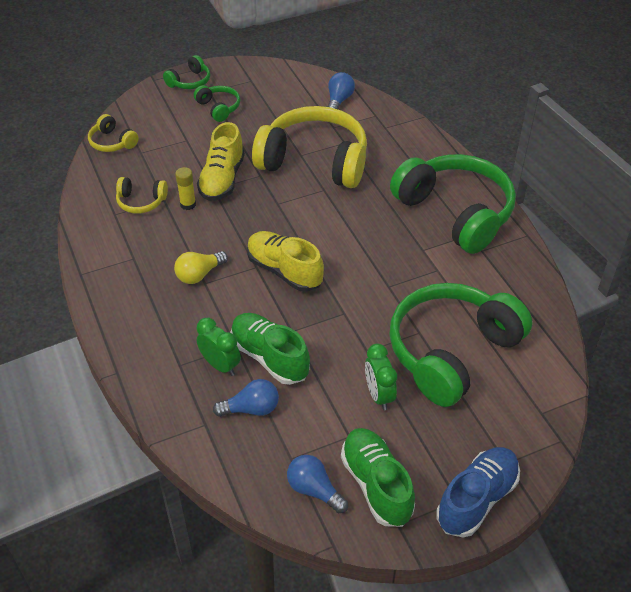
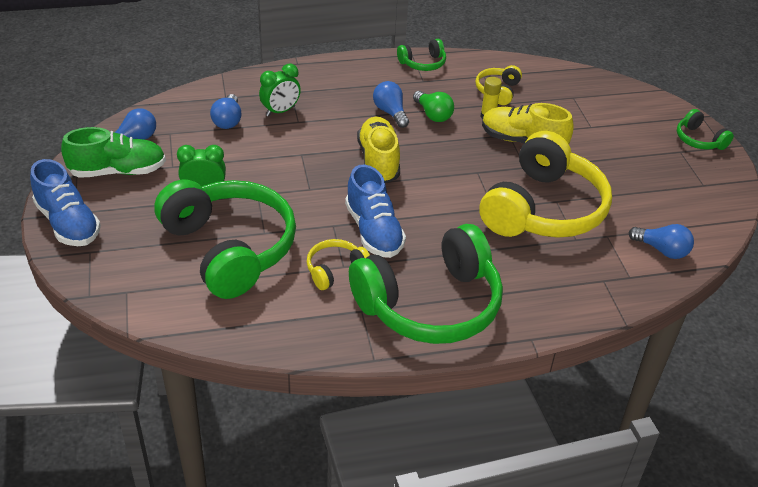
camera: 100 degrees right, 5 degrees down
yellow headphones [88,114,139,152] -> yellow headphones moved to [307,239,370,290]
yellow light bulb [174,251,228,284] -> blue light bulb [373,81,409,128]
green headphones [194,85,240,122] -> green headphones moved to [397,39,446,71]
green shoe [231,313,310,385] -> none
yellow shoe [247,231,324,291] -> yellow shoe turned 60 degrees counterclockwise [357,117,400,183]
none -> blue shoe [345,165,406,258]
none -> green light bulb [413,91,454,122]

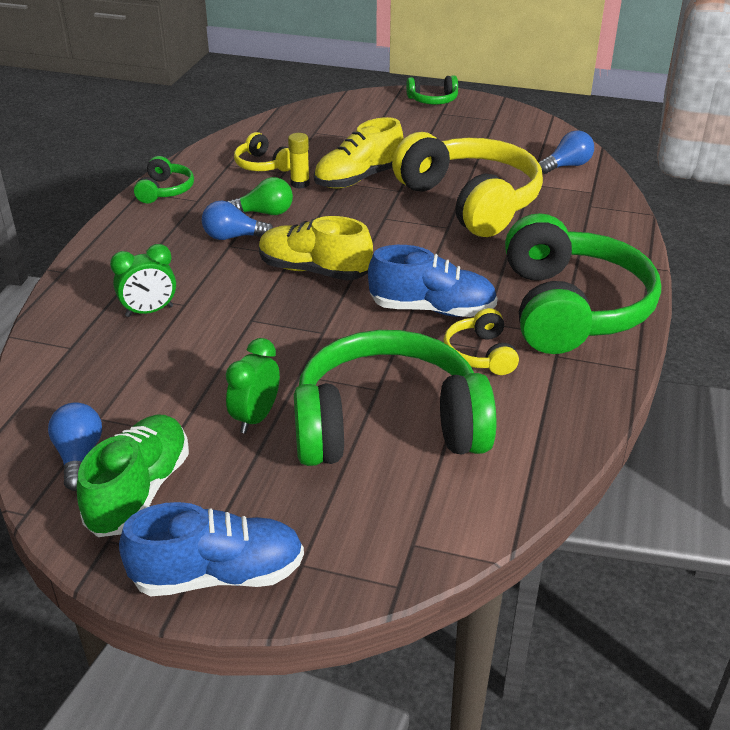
camera: 60 degrees left, 5 degrees down
blue light bulb [210,94,242,129] -> none
green clock [259,64,301,117] -> green clock turned 75 degrees clockwise [110,244,176,317]

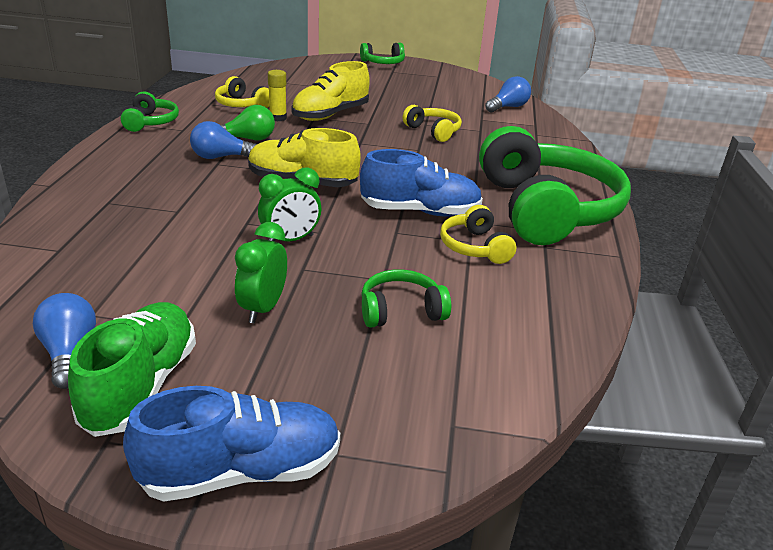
camera: 10 degrees left, 5 degrees down
green clock [110,244,176,317] -> green clock moved to [258,167,321,242]
green headphones [294,330,496,466] -> green headphones [361,269,451,328], size x0.44
yellow headphones [392,132,543,237] -> yellow headphones [403,105,462,142], size x0.44

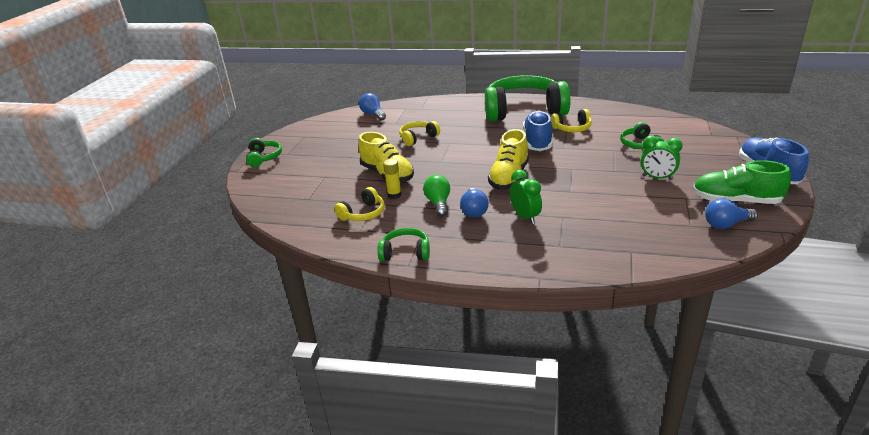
camera: 80 degrees left, 0 degrees up
green clock [258,167,321,242] -> green clock moved to [510,170,542,224]

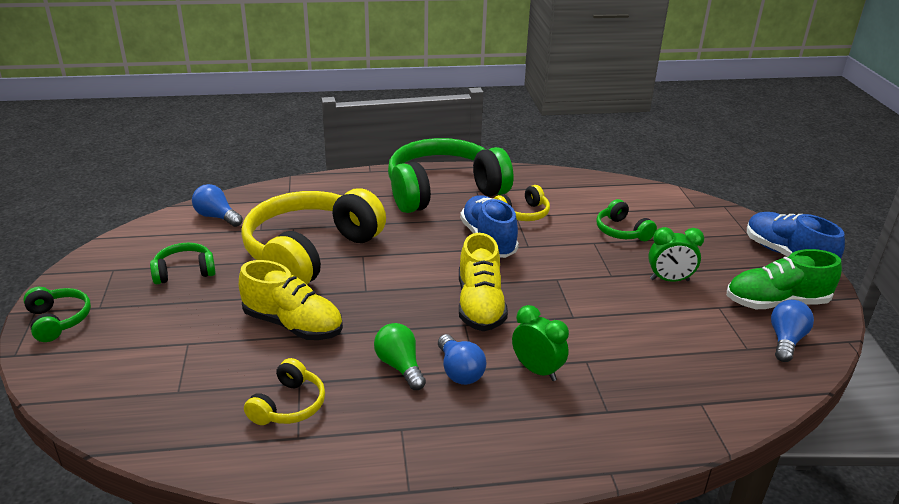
camera: 25 degrees left, 0 degrees up
green headphones [377,228,430,261] -> green headphones moved to [150,243,216,284]
yellow glue stick [383,159,402,199] -> none
yellow headphones [399,121,440,146] -> yellow headphones [241,188,386,285], size x2.28
blue light bulb [705,198,758,229] -> blue light bulb turned 150 degrees clockwise [771,300,814,362]

